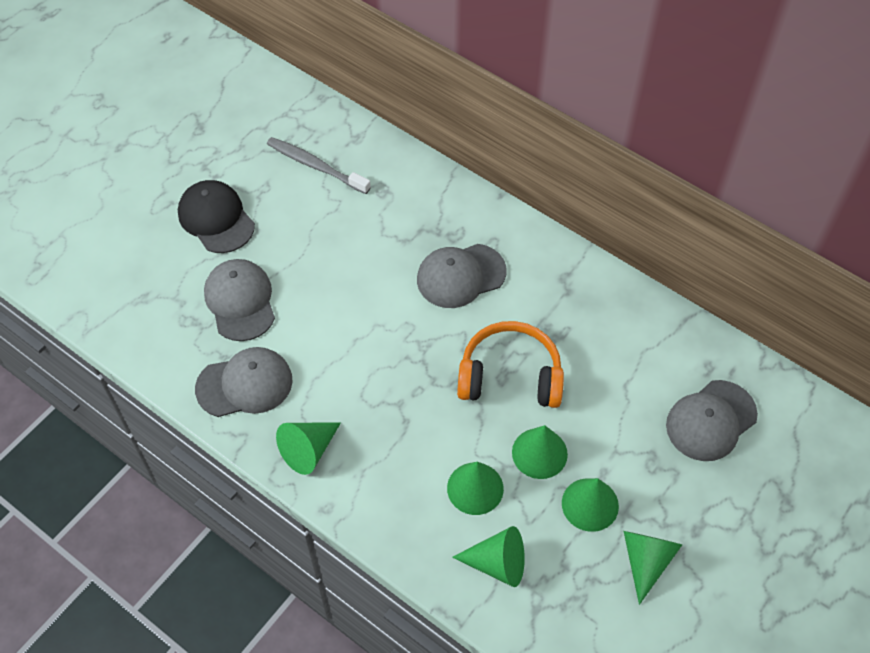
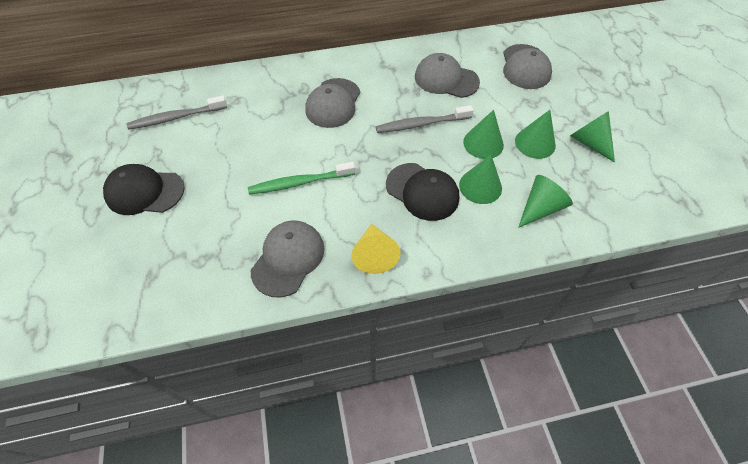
camera: 50 degrees left, 0 degrees up
grey cap [204,259,275,341] -> grey cap moved to [415,53,480,98]
green cone [276,422,341,475] -> yellow cone [351,224,400,274]
orange headphones [457,321,564,408] -> grey toothbrush [376,105,474,133]
none -> green toothbrush [248,162,355,195]
none -> black cap [386,163,459,221]

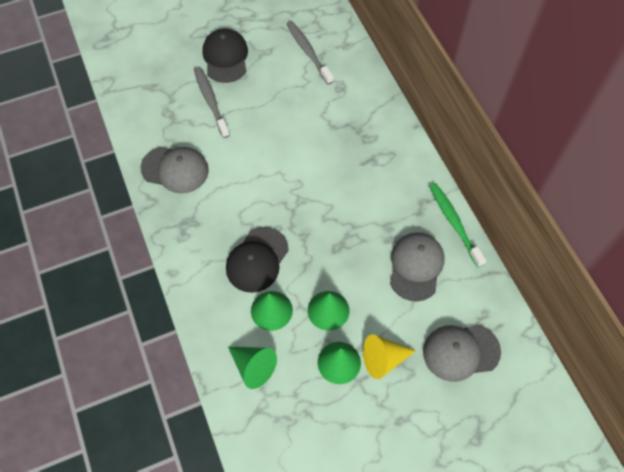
camera: 80 degrees right, 5 degrees up
green toothbrush [248,162,355,195] -> green toothbrush moved to [429,183,486,268]
grey cap [305,78,360,128] -> none
yellow cone [351,224,400,274] -> yellow cone moved to [363,334,416,379]
grey toothbrush [376,105,474,133] -> grey toothbrush moved to [194,66,230,138]
green cone [570,111,615,162] -> none

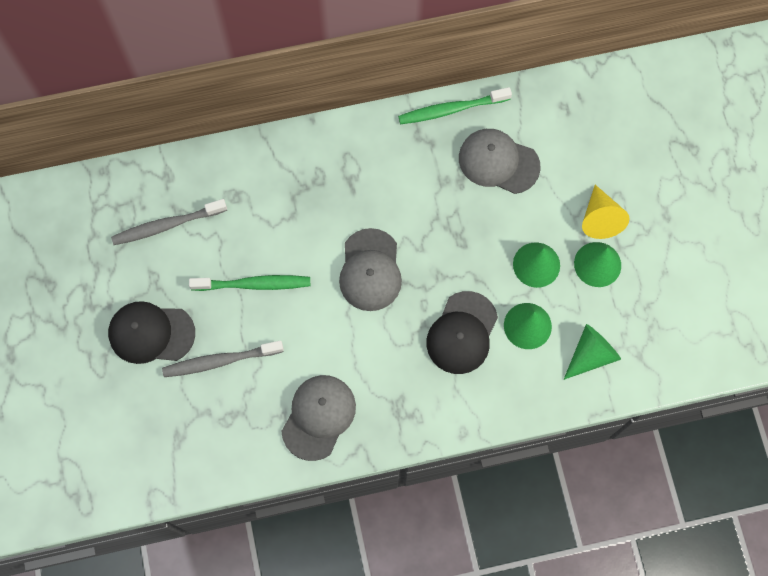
camera: 80 degrees left, 10 degrees up
black cap [226,227,289,293] -> black cap turned 75 degrees clockwise [426,291,498,374]
grey cap [423,325,501,382] -> grey cap moved to [339,228,402,311]
none -> green toothbrush [189,275,310,291]

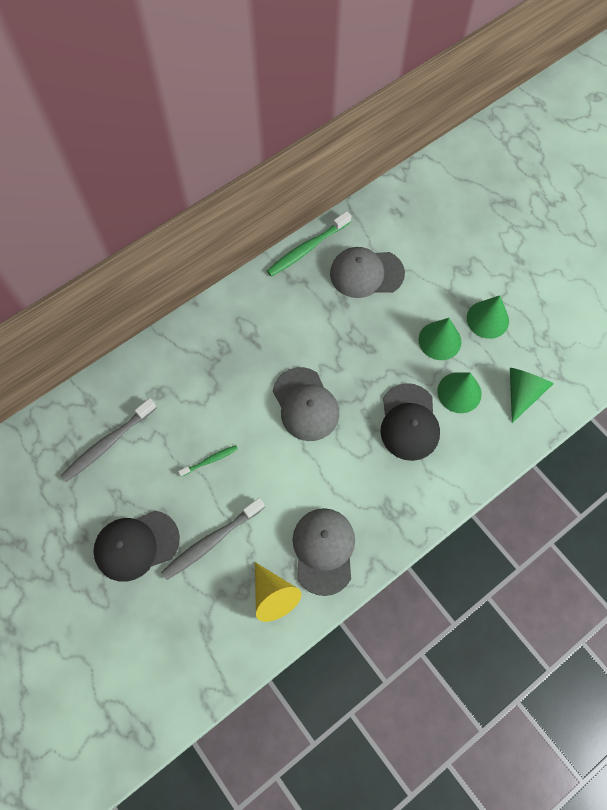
camera: 25 degrees left, 5 degrees down
green toothbrush [189,275,310,291] -> green toothbrush [178,445,238,477], size x0.54
yellow cone [582,185,629,239] -> yellow cone moved to [255,562,301,622]

